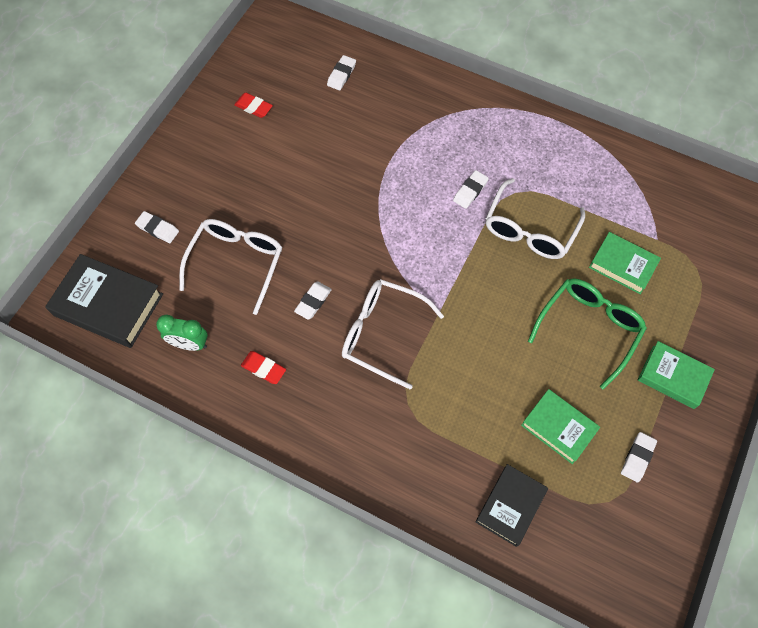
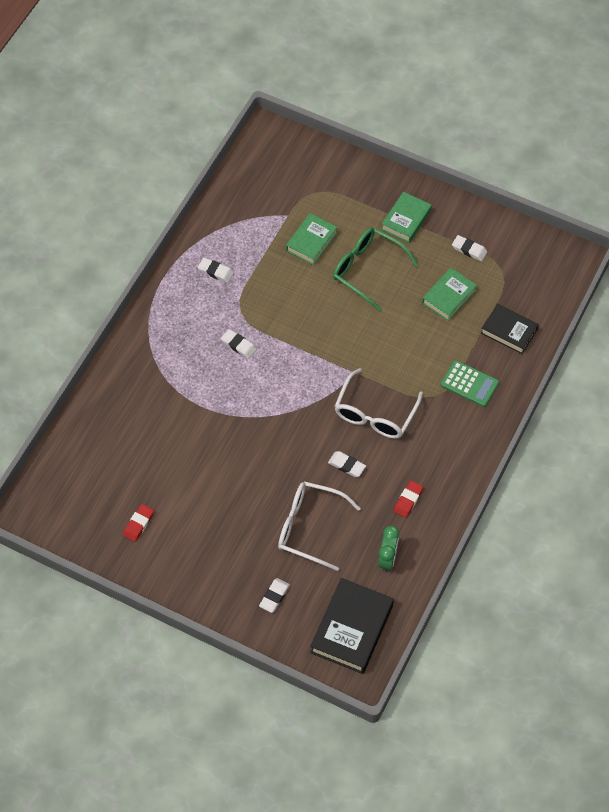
camera: 90 degrees left, 5 degrees down
white eraser [327,55,356,90] -> white eraser moved to [198,258,234,283]
white glasses [485,178,585,259] -> none
none -> green calculator [441,360,499,407]

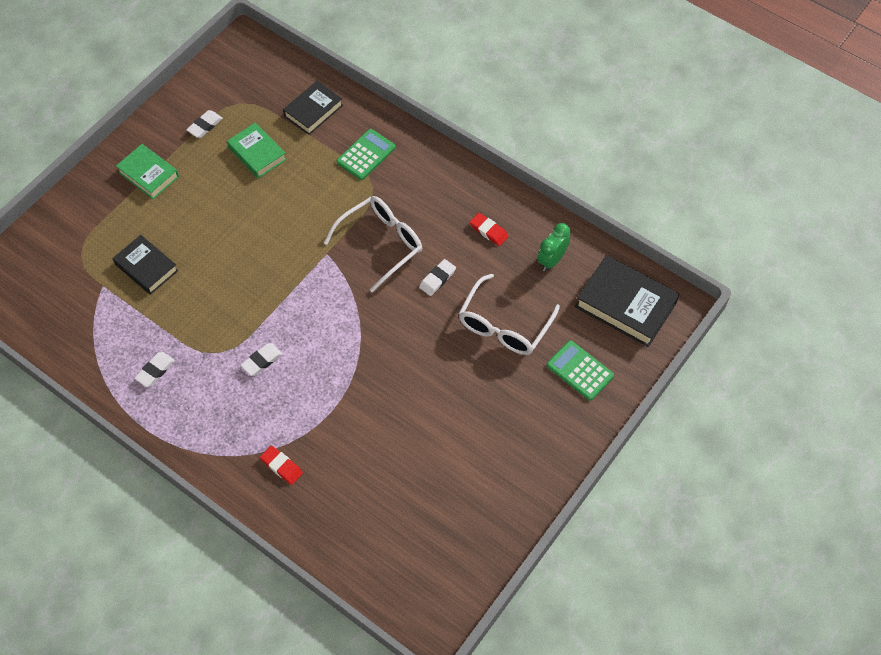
camera: 80 degrees left, 0 degrees up
red eraser [123,504,154,542] -> red eraser moved to [260,445,303,485]
white eraser [259,578,290,613] -> green calculator [547,340,614,401]
green book [286,213,338,265] -> black book [113,235,178,295]
green glasses [333,227,419,311] -> none
white glasses [334,368,423,439] -> white glasses turned 75 degrees counterclockwise [324,196,422,293]
green clock [378,526,399,572] -> green clock turned 75 degrees counterclockwise [537,223,570,271]

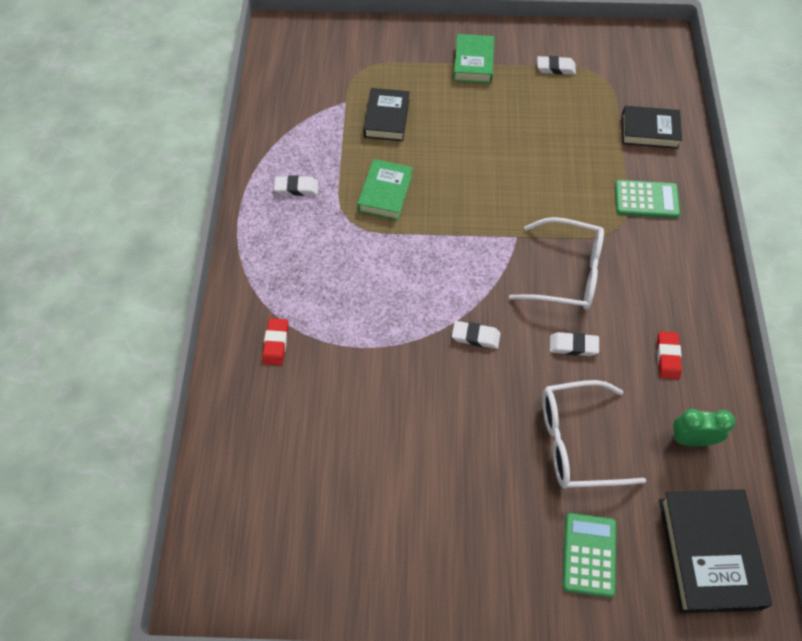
camera: 55 degrees right, 0 degrees up
green book [227,122,287,179] -> green book moved to [357,159,413,220]
white eraser [240,343,282,376] -> white eraser moved to [452,321,501,349]

